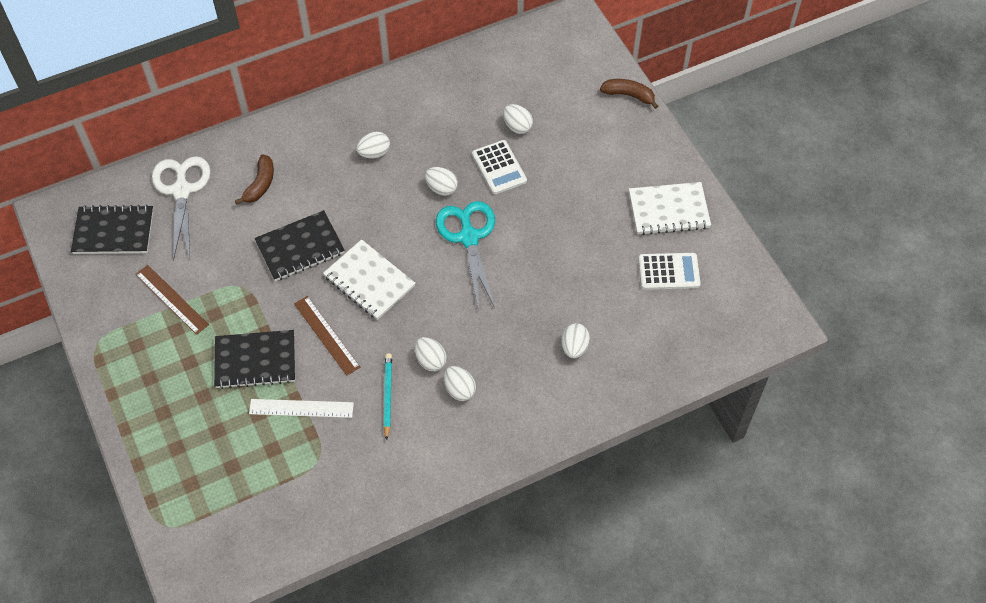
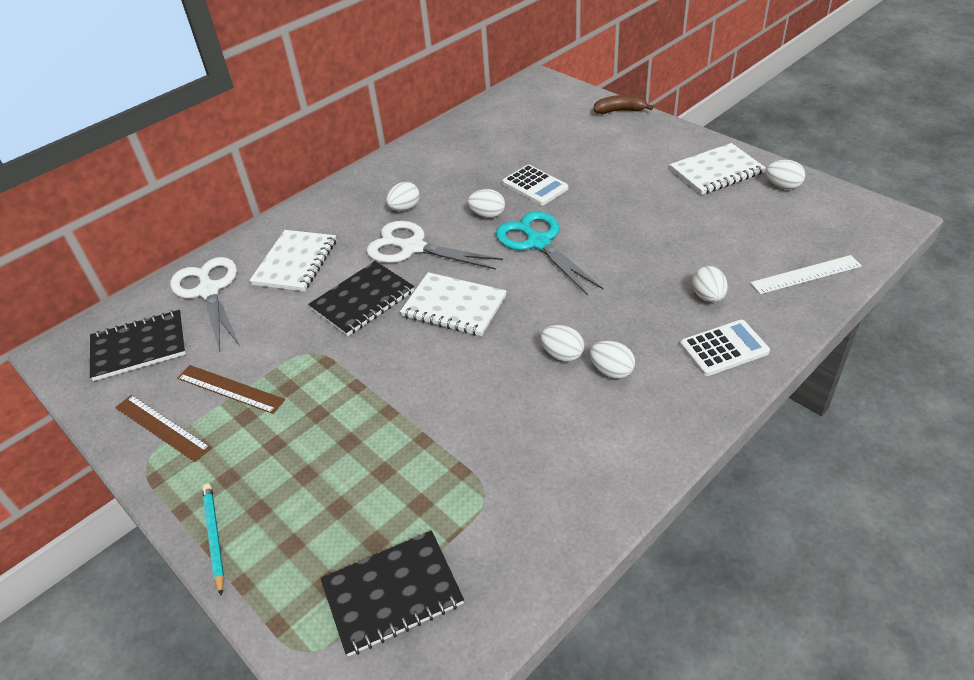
camera: 15 degrees left, 15 degrees down
black notebook [214,330,295,389] -> black notebook moved to [321,530,464,656]
brown banana [235,154,274,205] -> white notebook [249,230,336,292]
white ruler [249,399,354,418] -> white ruler moved to [750,255,862,294]
brown ruler [294,296,360,376] -> brown ruler moved to [115,395,211,462]
turquoise pencil [384,353,392,440] -> turquoise pencil moved to [202,483,224,596]
white egg [503,104,533,134] -> white egg moved to [766,160,805,190]
white calculator [638,253,701,290] -> white calculator moved to [680,320,770,376]
none -> white scissors [366,221,503,270]

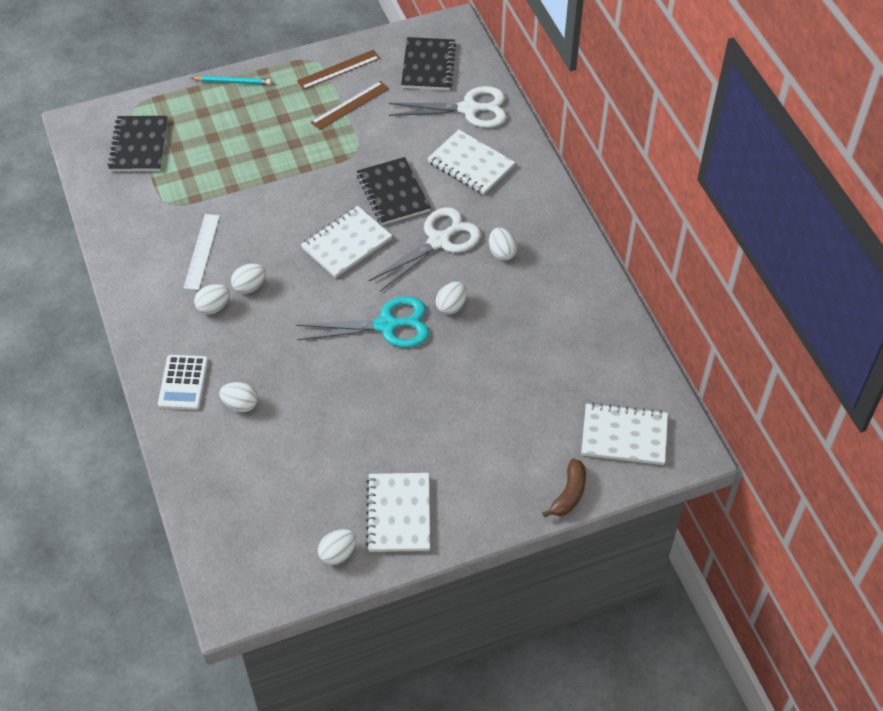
camera: 110 degrees right, 10 degrees up
white calculator [502,165,568,205] -> none
white ruler [750,255,862,294] -> white ruler moved to [184,214,220,290]
none -> white notebook [581,403,668,465]

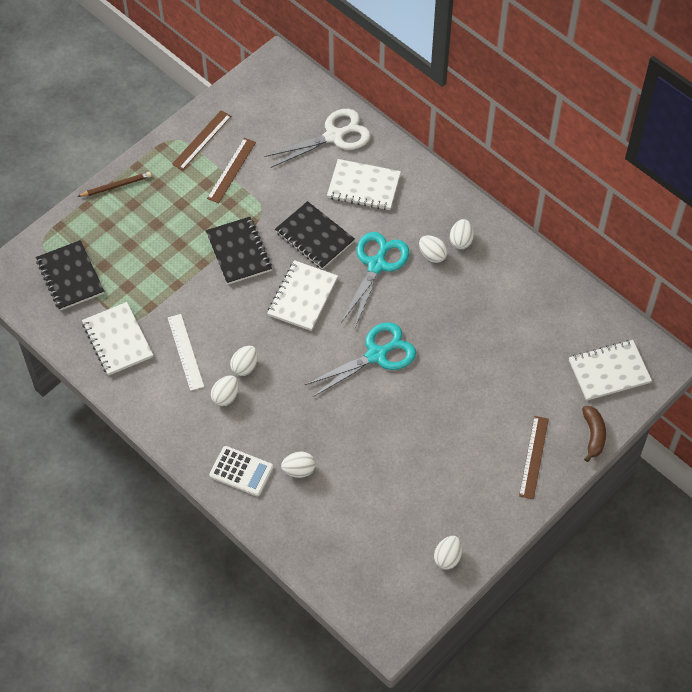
camera: 25 degrees left, 5 degrees up
white calculator [158,355,209,410] -> white calculator turned 45 degrees counterclockwise [209,446,273,496]
turquoise pencil [191,76,271,85] -> brown pencil [77,172,152,197]
white notebook [366,473,430,552] -> white notebook moved to [82,302,153,376]
white scissors [369,207,481,292] -> turquoise scissors [341,232,409,327]
black notebook [401,37,456,90] -> black notebook moved to [206,217,272,285]
white egg [436,282,467,314] -> white egg moved to [450,219,474,249]
none -> brown ruler [519,416,549,499]

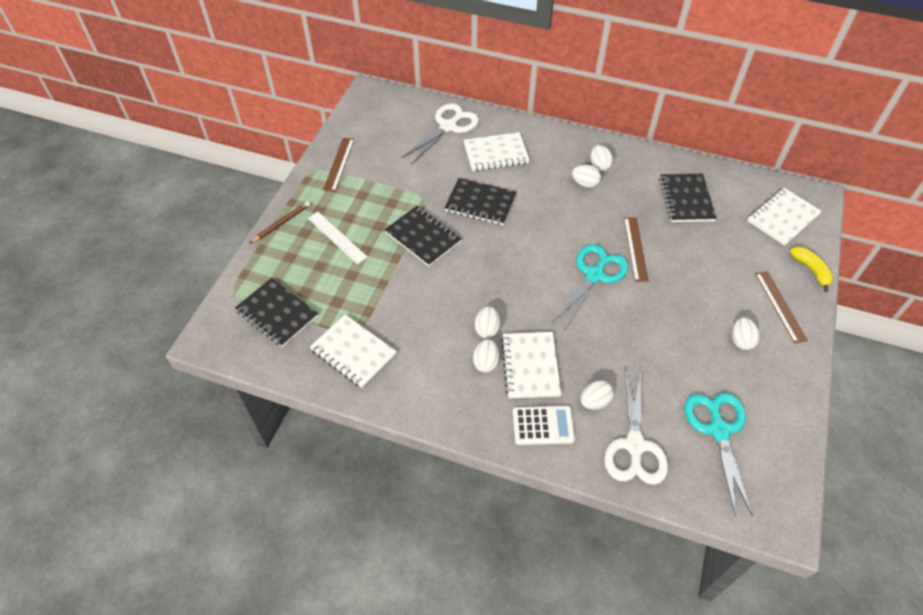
camera: 25 degrees left, 5 degrees down
white ruler [168,314,204,391] -> white ruler moved to [308,212,367,264]
brown ruler [207,138,256,203] -> brown ruler moved to [624,217,649,282]
white notebook [267,260,338,331] -> white notebook moved to [501,332,561,399]
turquoise scissors [341,232,409,327] -> turquoise scissors moved to [684,393,753,516]
white egg [434,536,462,570] -> white egg moved to [732,317,760,350]
brown banana [582,406,606,462] -> yellow banana [790,247,833,292]
none -> white scissors [604,368,668,485]
none -> black notebook [659,174,717,222]

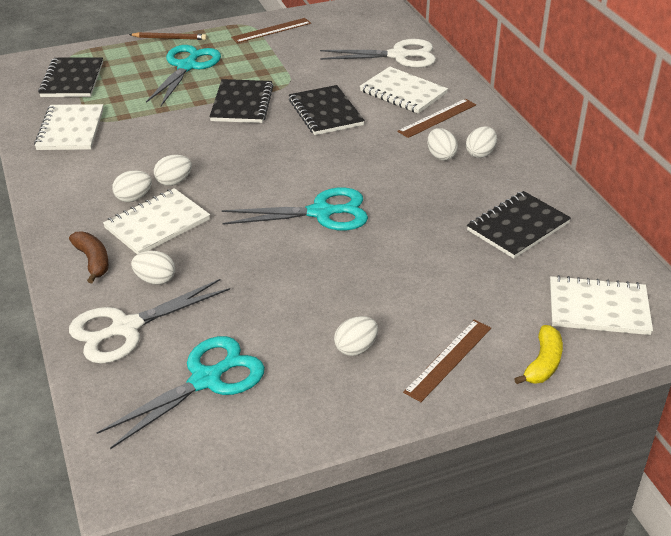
camera: 50 degrees right, 15 degrees down
white ruler [308,212,367,264] -> turquoise scissors [146,45,221,106]
white calculator [513,406,575,445] -> brown banana [69,231,109,283]
brown ruler [624,217,649,282] -> brown ruler moved to [397,99,476,138]

